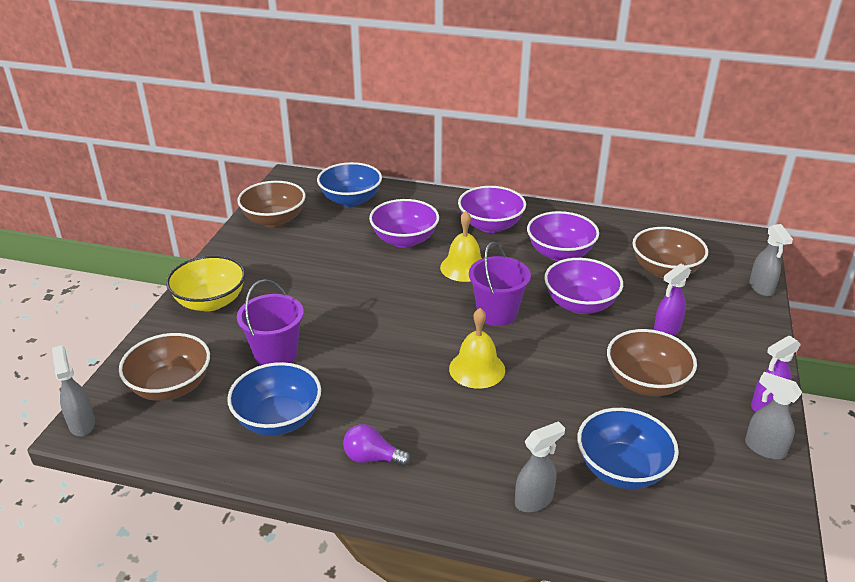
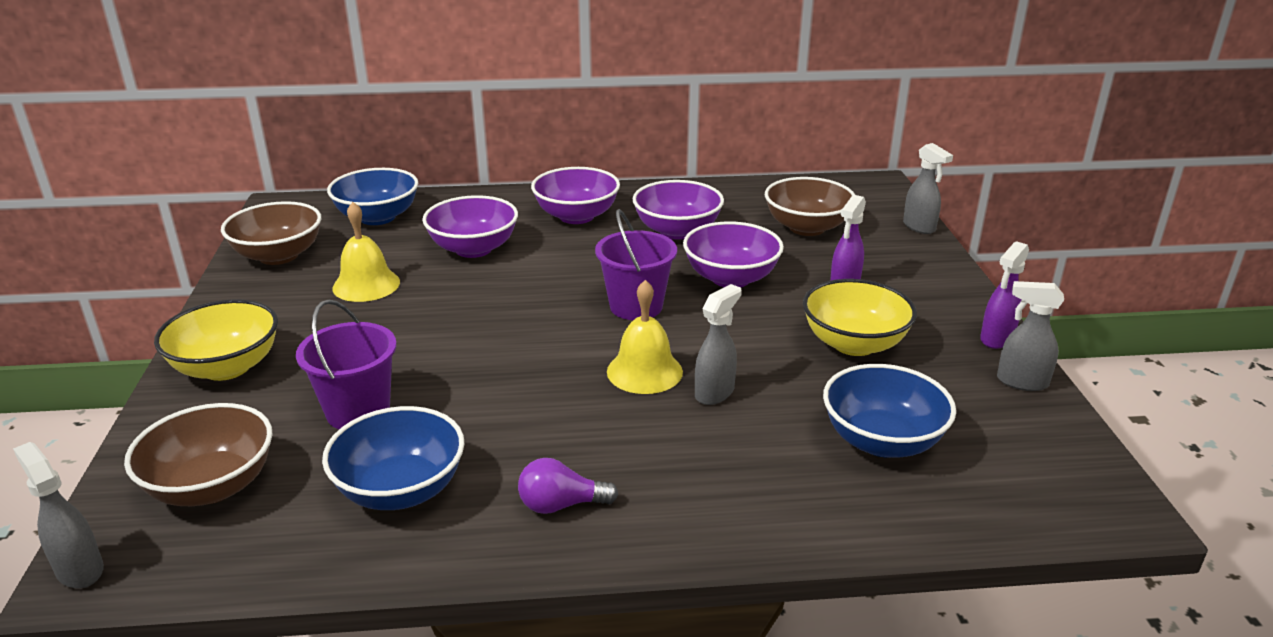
camera: 20 degrees left, 5 degrees down
yellow bell [440,211,482,282] -> yellow bell moved to [332,202,400,302]
grey spray bottle [515,421,565,512] -> grey spray bottle moved to [695,284,742,405]
brown bowl [607,329,697,396] -> yellow bowl [803,279,917,356]

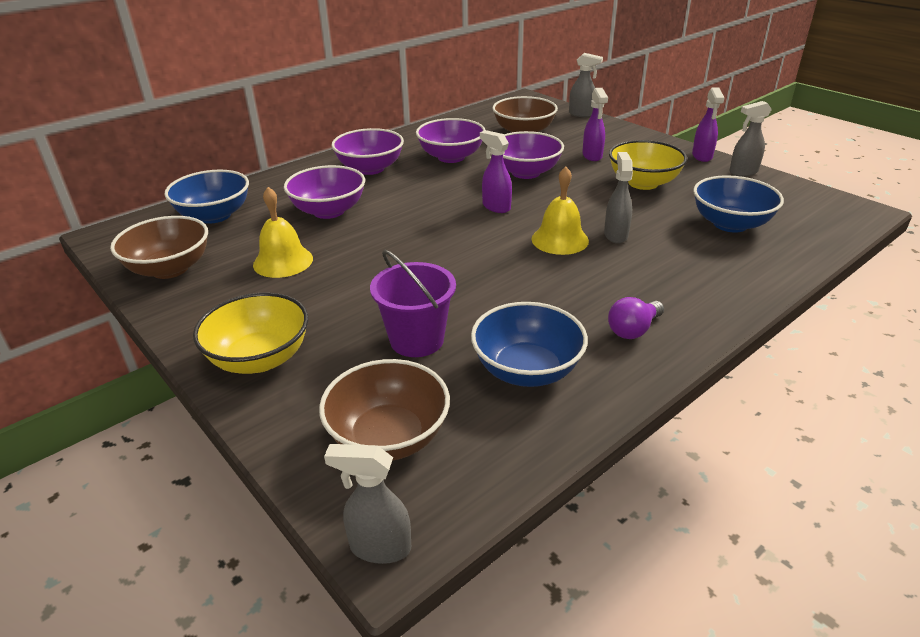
camera: 35 degrees left, 5 degrees up
purple bucket [595,209,677,320] -> purple spray bottle [480,130,512,213]

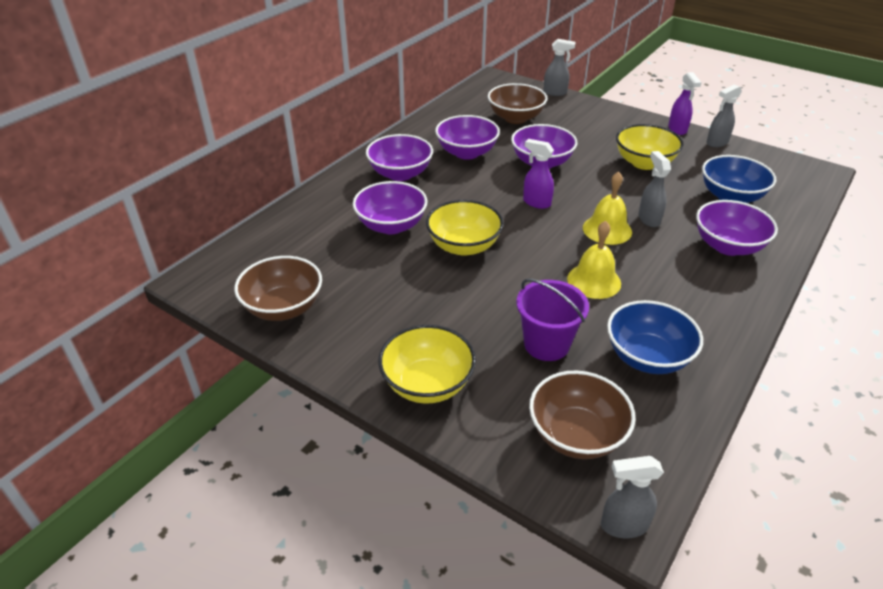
camera: 15 degrees left, 5 degrees up
blue bowl [164,170,249,224] -> none
yellow bell [253,187,313,278] -> yellow bell moved to [567,221,621,299]
purple spray bottle [582,88,608,161] -> none
purple light bulb [608,297,664,339] -> none
none -> yellow bowl [426,200,504,256]
none -> purple bowl [696,200,778,256]

